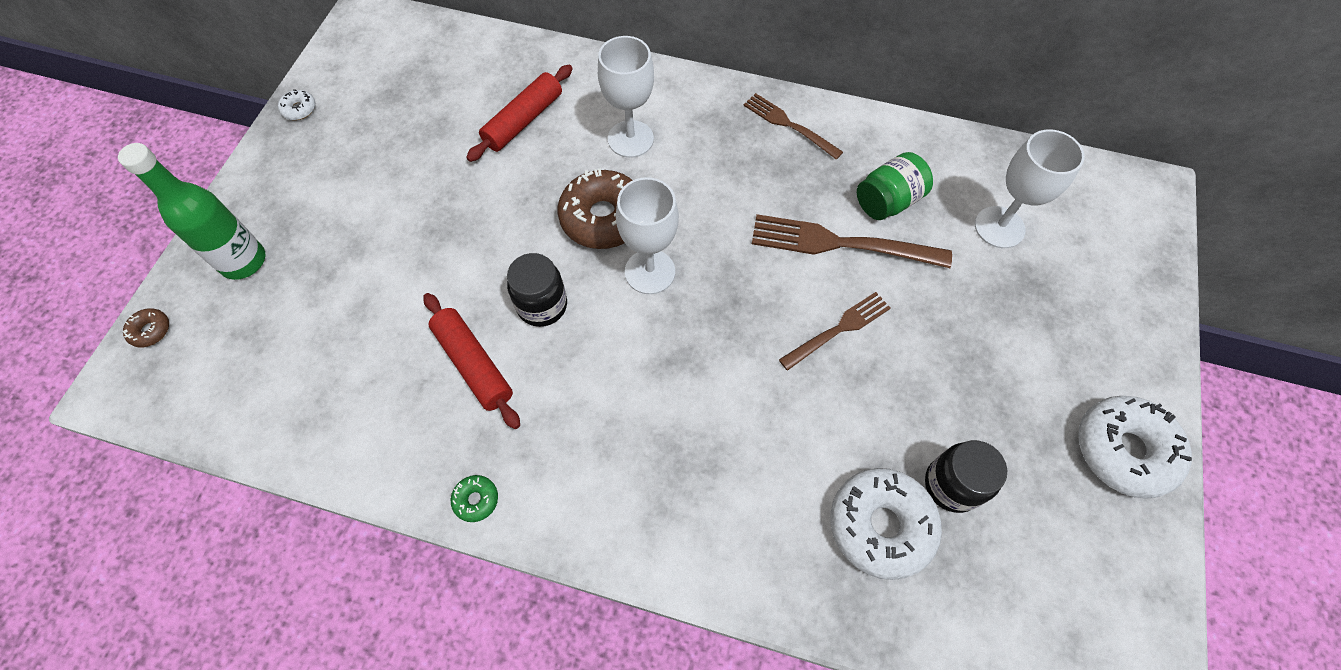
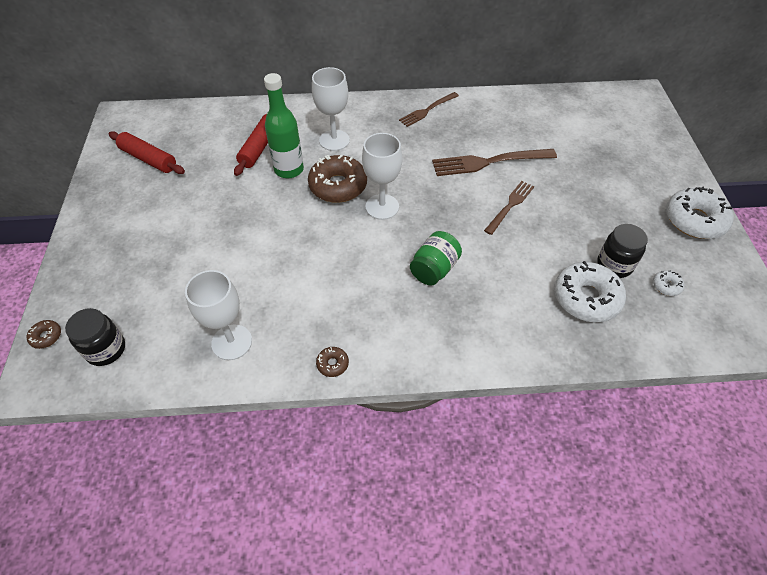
camera: 20 degrees left, 10 degrees down
green bottle [118,143,265,280] -> green bottle moved to [264,73,304,178]
white donut [278,89,316,120] -> white donut moved to [653,270,684,296]
red rolling pin [424,293,520,429] -> red rolling pin moved to [108,131,185,174]
green donut [451,475,498,522] -> brown donut [316,347,349,377]
black jar [507,253,567,327] -> black jar moved to [65,308,125,366]
brown fork [744,93,843,160] -> brown fork turned 60 degrees counterclockwise [399,92,459,127]
green jar [857,152,933,220] -> green jar moved to [410,231,462,286]
white goblet [975,129,1085,248] -> white goblet moved to [185,270,252,360]

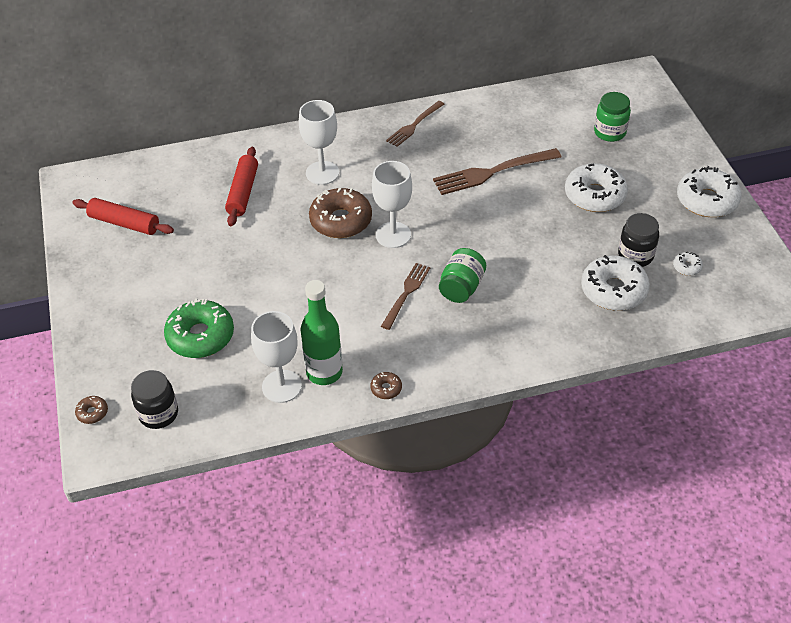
camera: 10 degrees left, 5 degrees down
green bottle [264,73,304,178] -> green bottle moved to [300,280,343,385]
brown fork [484,181,534,235] -> brown fork moved to [381,263,430,330]
none -> green donut [164,298,234,358]
none -> white donut [565,163,628,212]
none -> green jar [594,92,631,142]

